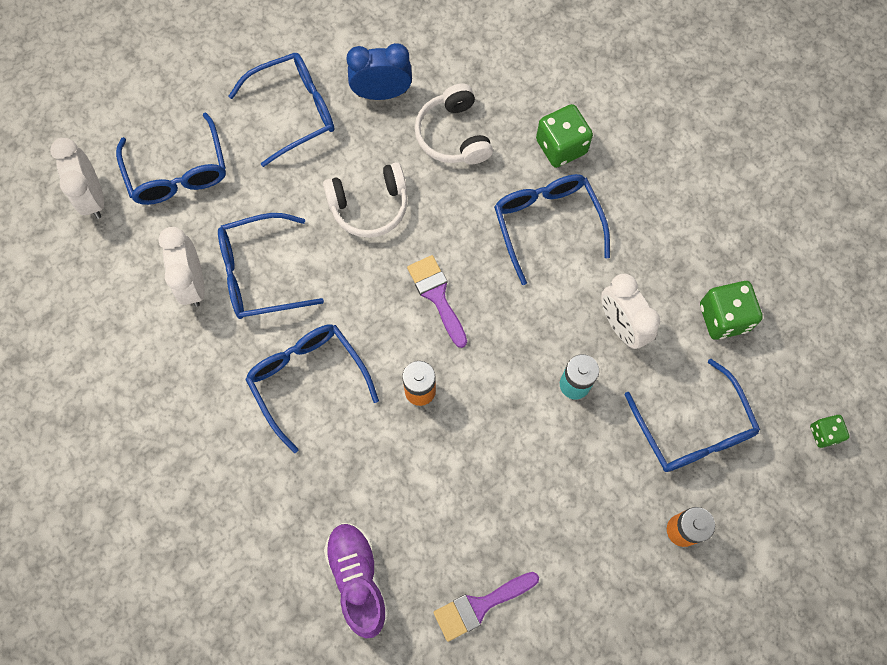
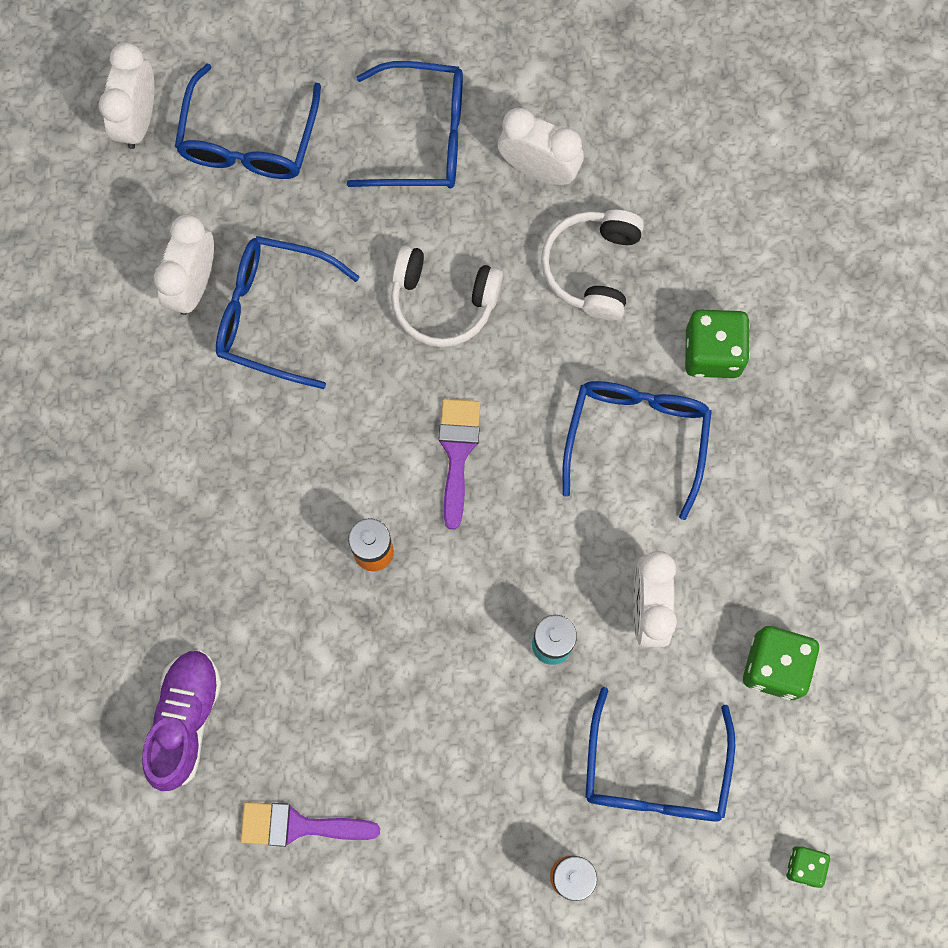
camera: 30 degrees right, 5 degrees up
blue glasses [245,325,379,453] -> none
blue clock [346,43,412,100] -> white clock [498,108,584,185]

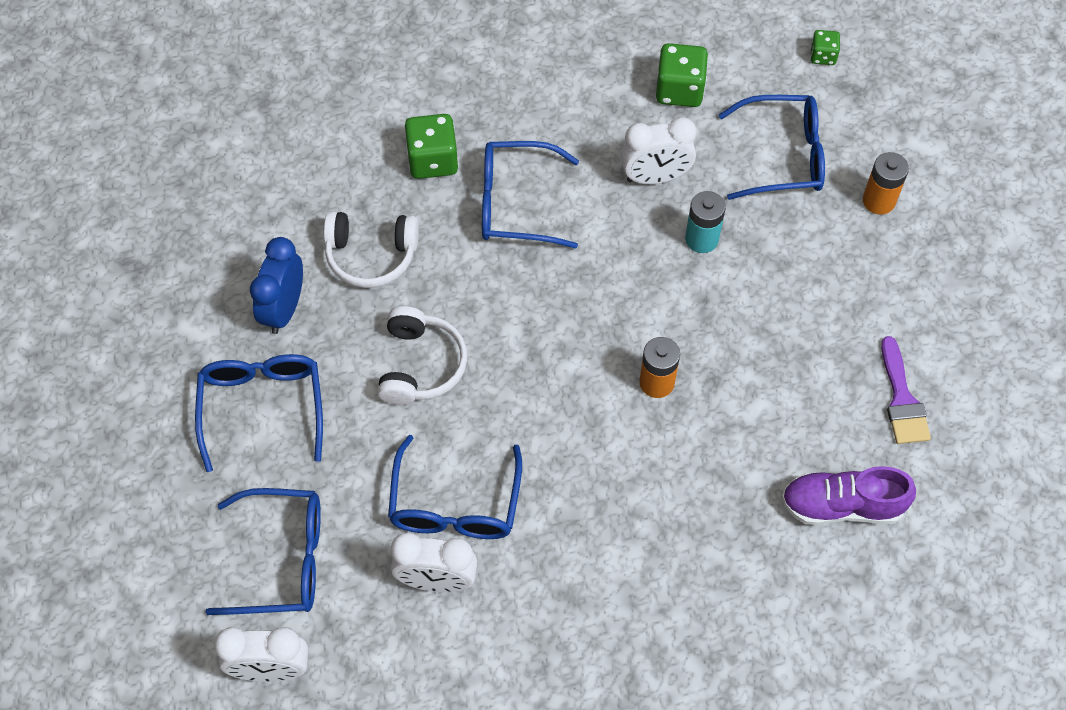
camera: 100 degrees left, 15 degrees down
purple brush [439,399,481,529] -> none
white clock [498,108,584,185] -> blue clock [250,237,303,334]

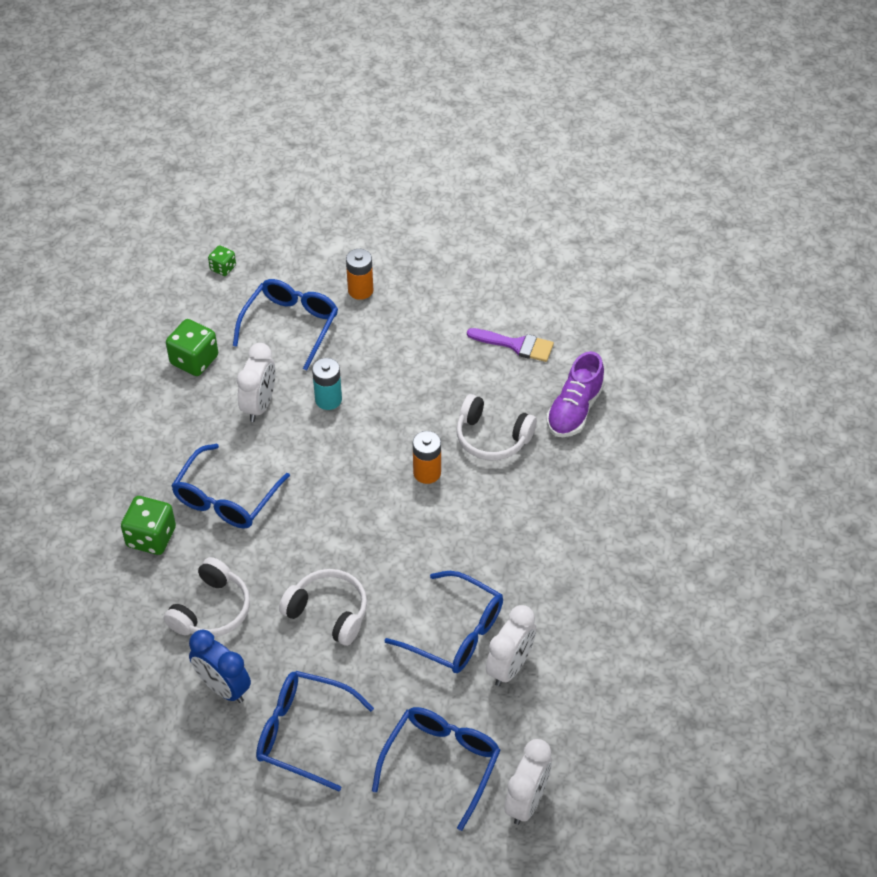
camera: 65 degrees left, 10 degrees down
none -> white headphones [456,394,537,460]

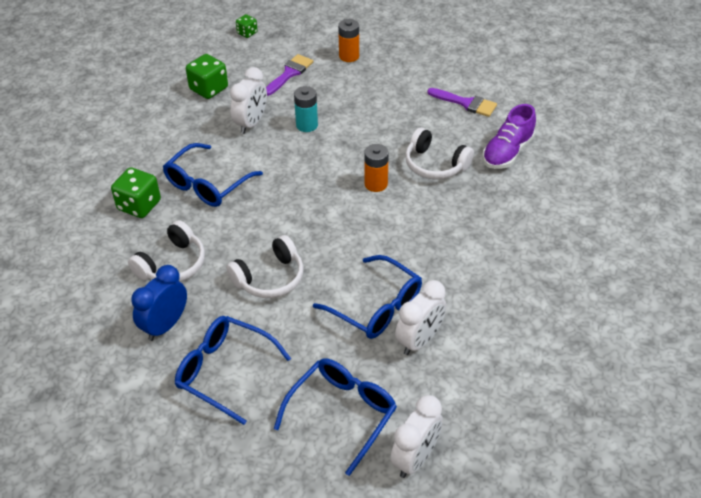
camera: 10 degrees right, 5 degrees down
blue clock [189,629,251,703] -> blue clock turned 75 degrees clockwise [131,265,187,341]
blue glasses [233,279,338,370] -> purple brush [266,54,313,96]
white headphones [279,569,367,646] -> white headphones turned 105 degrees clockwise [226,235,304,298]

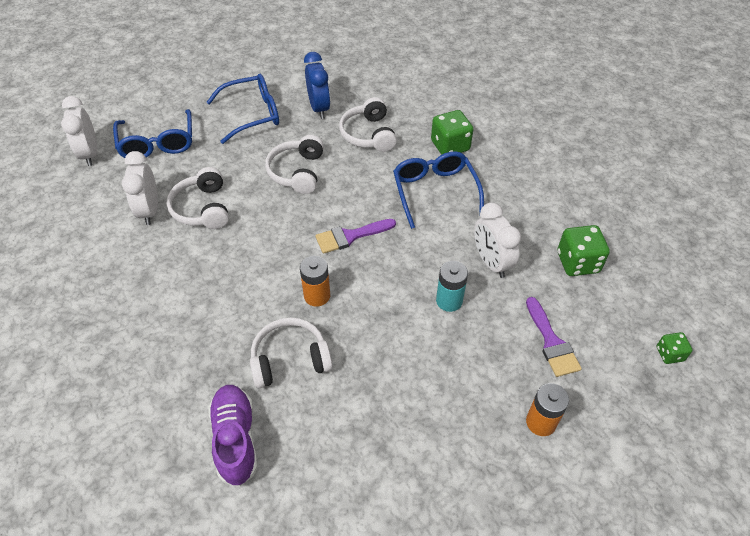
camera: 130 degrees right, 5 degrees up
blue glasses [313,255,422,339] -> white headphones [167,167,229,229]
purple brush [427,88,497,117] -> purple brush moved to [315,219,396,254]

